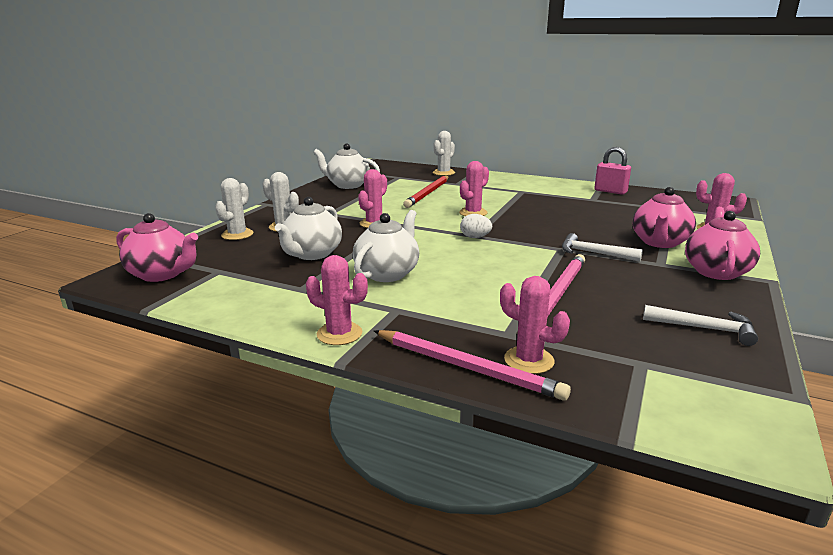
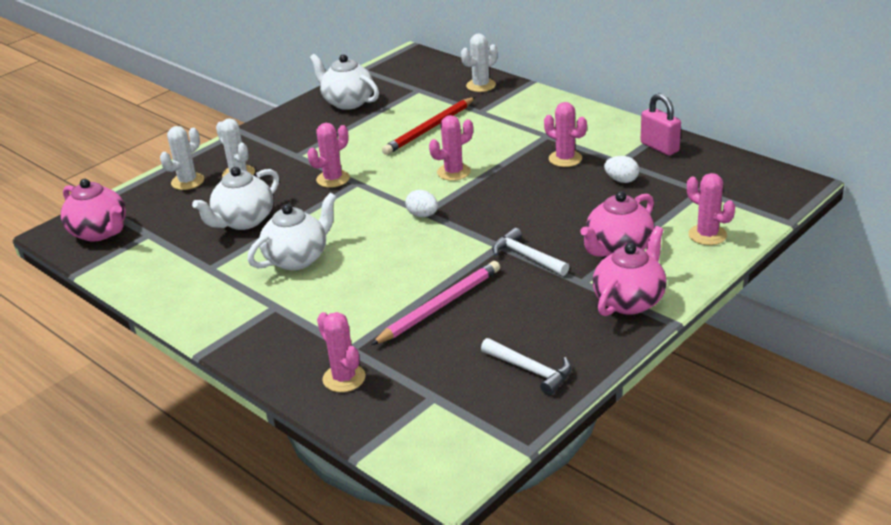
camera: 20 degrees right, 10 degrees up
pink cactus [306,255,368,345] -> pink cactus moved to [544,102,587,167]
pink pencil [374,330,571,401] -> none
none -> white egg [604,156,639,183]

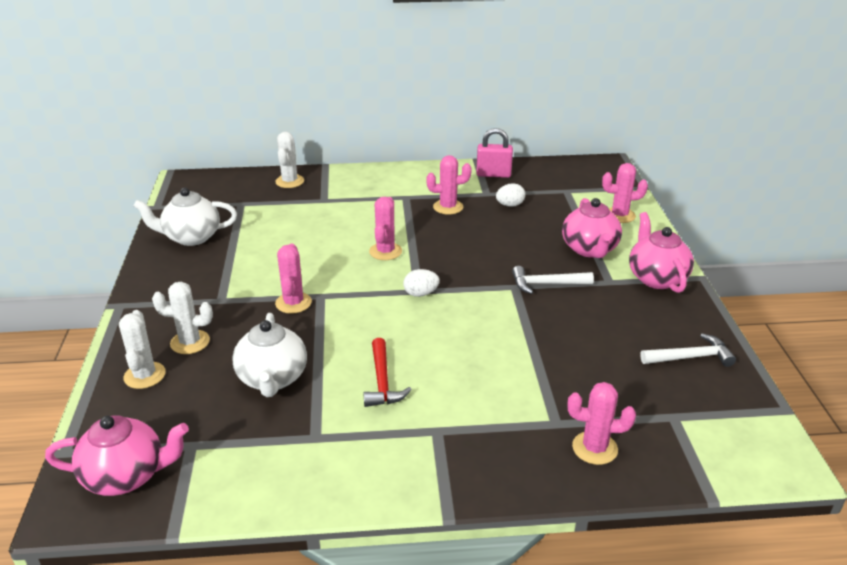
camera: 50 degrees left, 0 degrees up
white teapot [247,193,336,270] -> red hammer [363,338,412,407]
pink pencil [371,261,500,345] -> none
red pencil [382,97,475,155] -> none

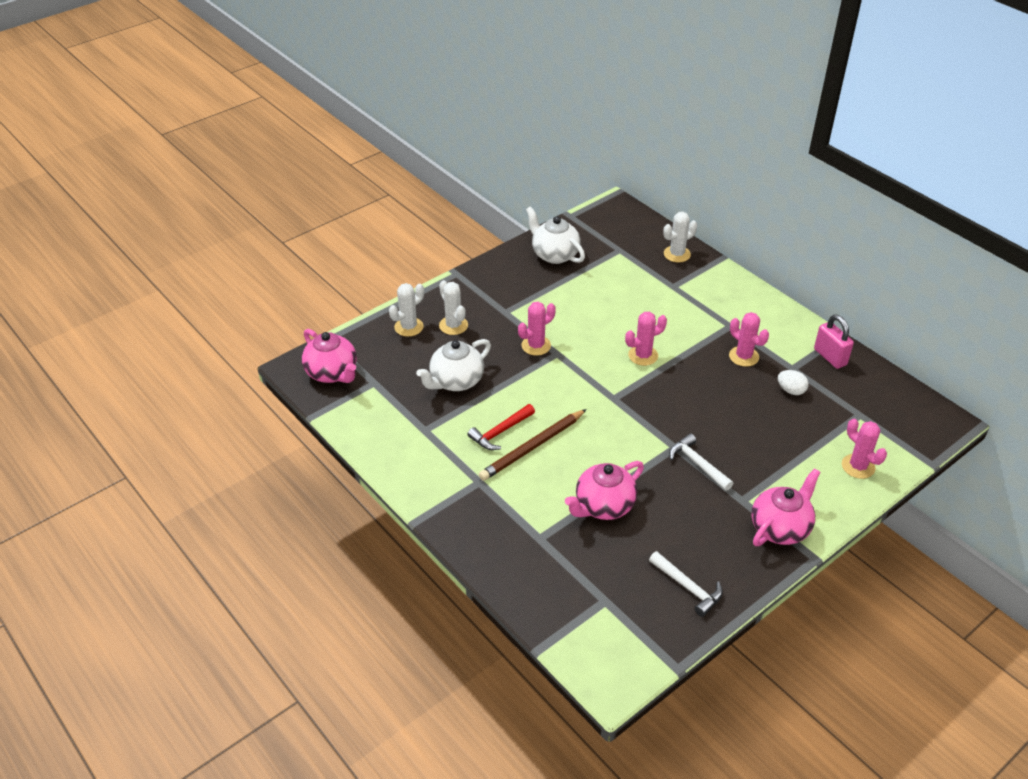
camera: 55 degrees right, 10 degrees up
white egg [403,269,440,297] -> none
pink teapot [562,198,622,258] -> pink teapot moved to [565,461,644,520]
pink cactus [568,382,636,465] -> none
none -> brown pencil [479,409,587,481]

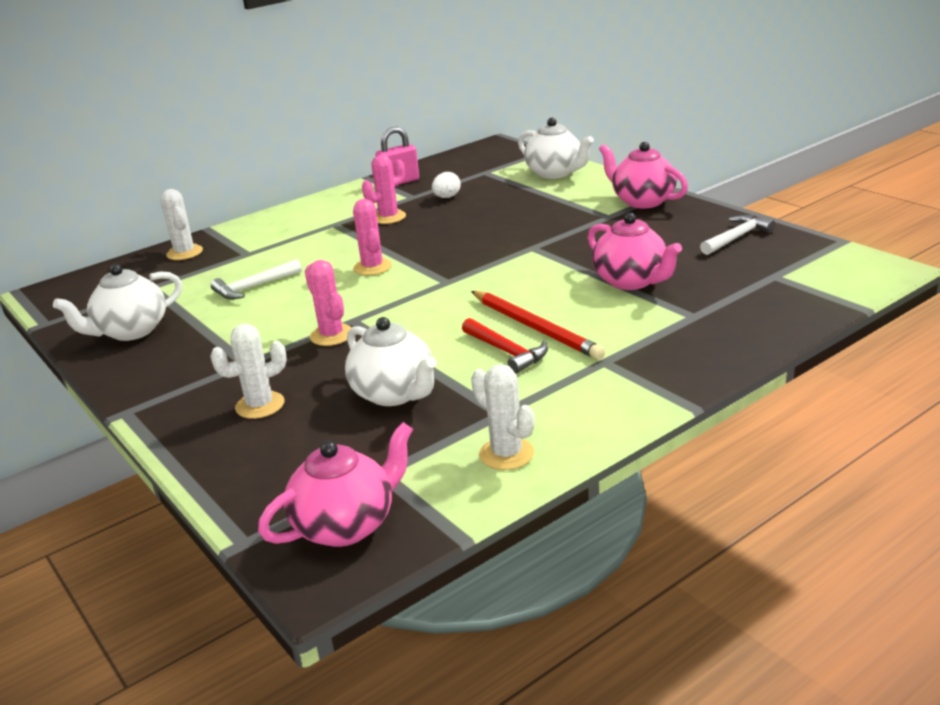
camera: 85 degrees left, 15 degrees down
white cactus [389,283,424,337] -> white cactus moved to [471,364,535,470]
brown pencil [479,409,587,481] -> red pencil [471,291,605,360]
white hammer [669,433,734,491] -> white hammer moved to [211,259,302,300]
pink cactus [842,419,887,479] -> white teapot [518,118,594,179]

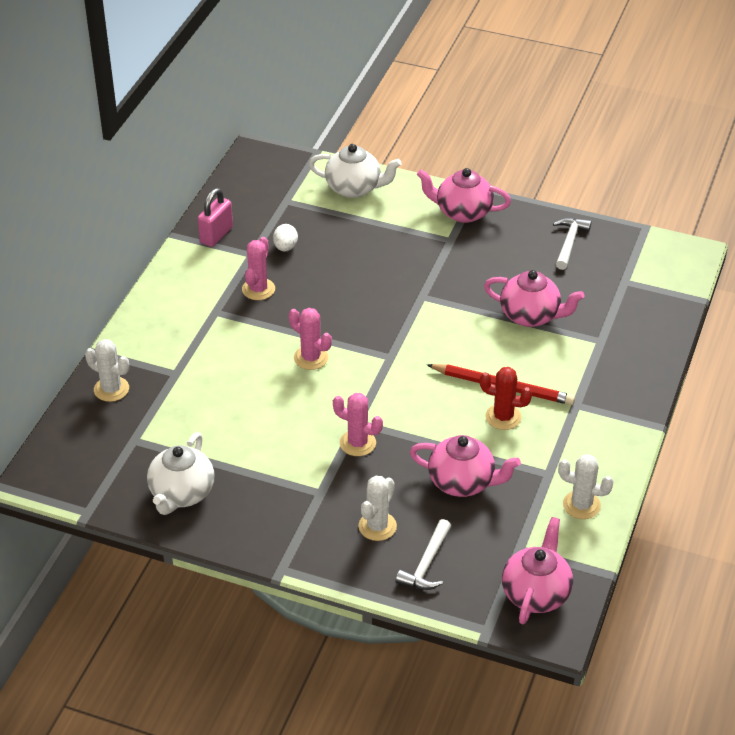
camera: 35 degrees left, 15 degrees up
white hammer [211,259,302,300] -> white hammer moved to [396,519,451,590]
white teapot [345,317,437,406] -> pink teapot [410,435,521,497]
red hammer [462,318,548,374] -> red cactus [480,367,532,430]

